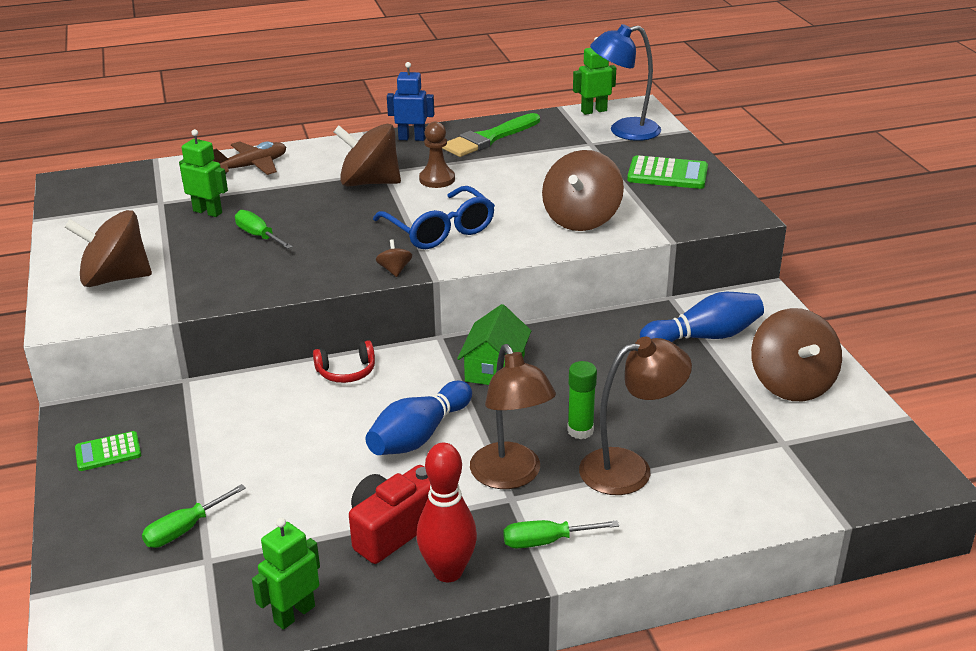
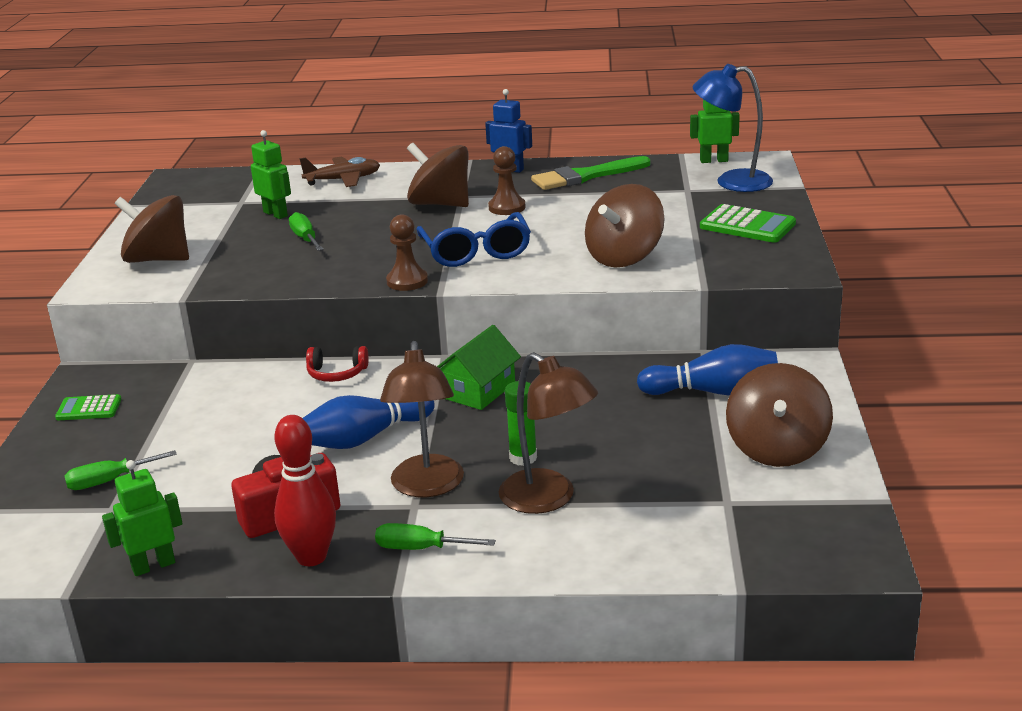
camera: 20 degrees right, 5 degrees down
brown spinning top [376,239,412,277] -> brown pawn [386,214,428,291]
brown lamp [579,337,692,495] -> brown lamp turned 45 degrees clockwise [499,352,598,514]

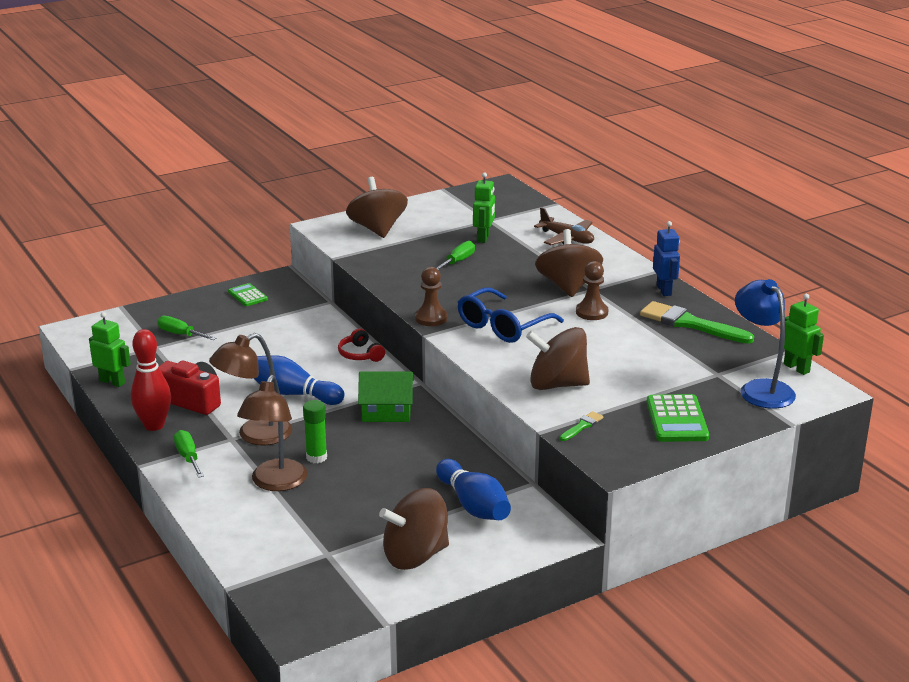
camera: 55 degrees right, 0 degrees up
none -> green brush [560,411,603,441]

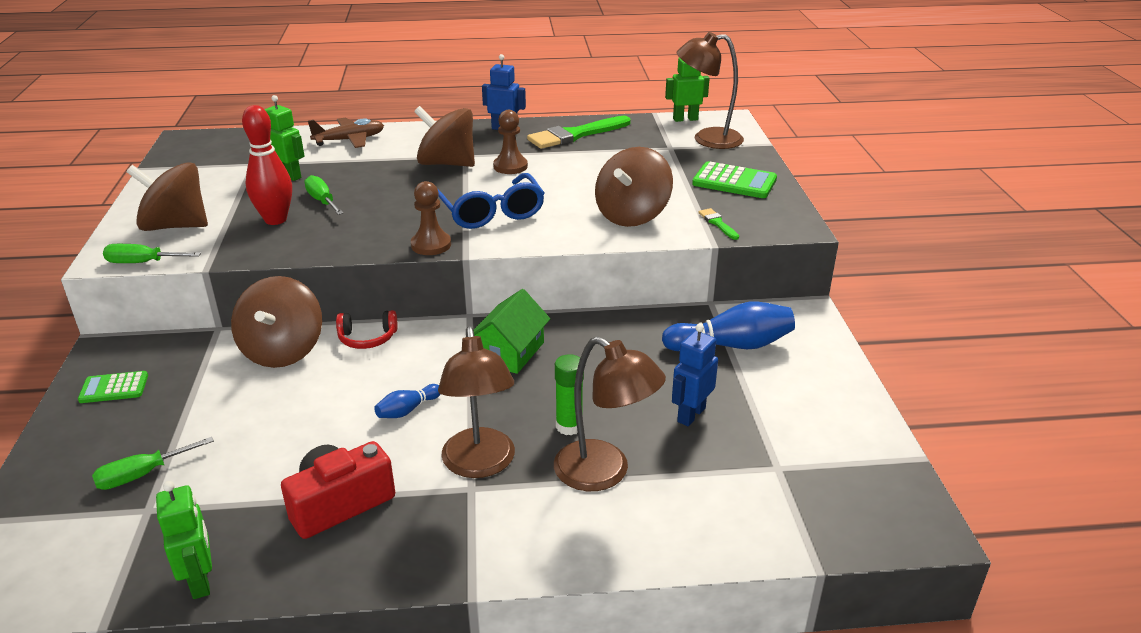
camera: 65 degrees left, 5 degrees up
green robot [89,312,131,387] -> green robot turned 105 degrees clockwise [156,481,212,599]
red bowling pin [131,329,171,431] -> red bowling pin moved to [242,105,292,225]
green screwdriver [174,430,204,478] -> green screwdriver moved to [103,244,201,263]
blue bowling pin [253,355,345,405] -> blue bowling pin [374,384,441,418], size x0.52
brown spinning top [379,488,449,570] -> brown spinning top moved to [231,276,322,368]
blue lamp [735,279,796,408] -> brown lamp [677,32,744,149]
none -> blue robot [672,324,718,426]

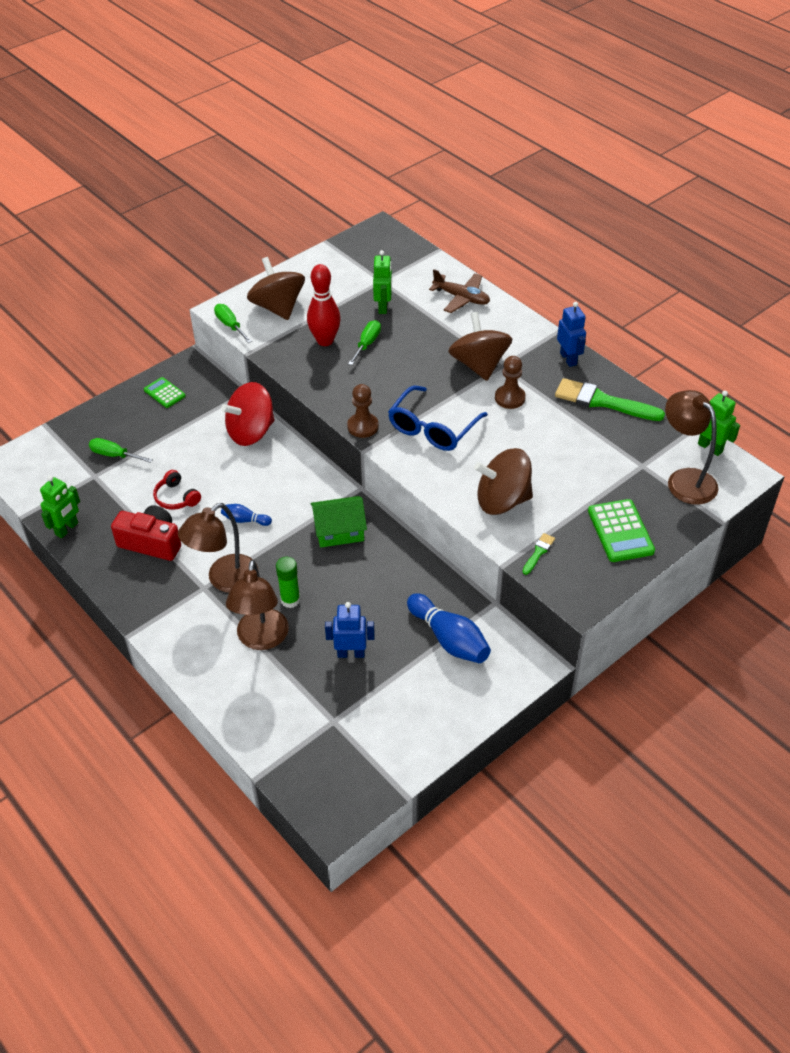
camera: 55 degrees right, 15 degrees up
brown spinning top [231,276,322,368] -> red spinning top [221,382,275,446]
red headphones [336,310,397,349] -> red headphones moved to [153,470,201,510]

